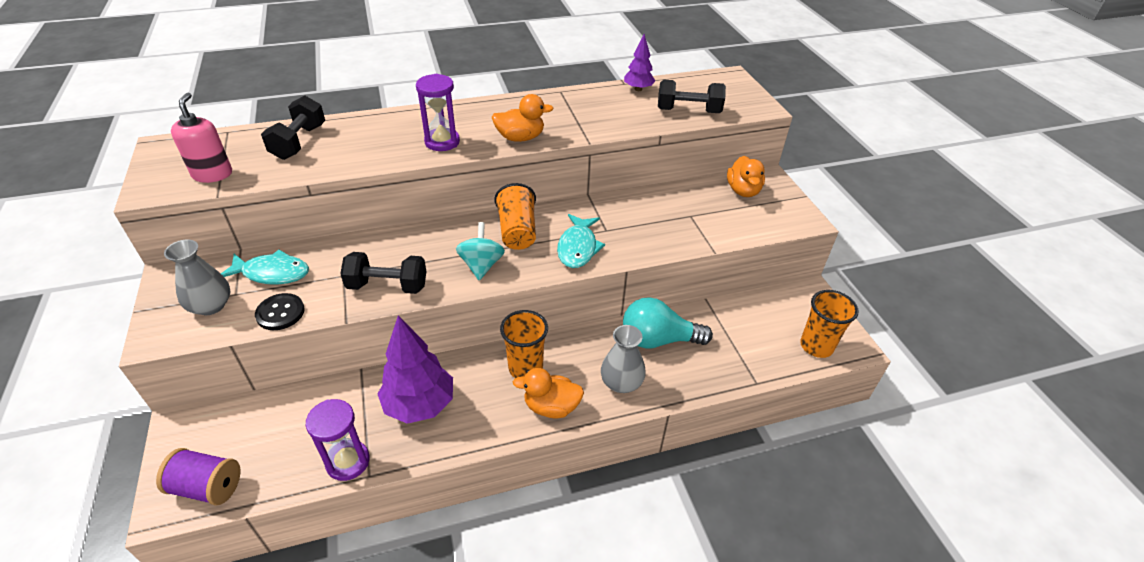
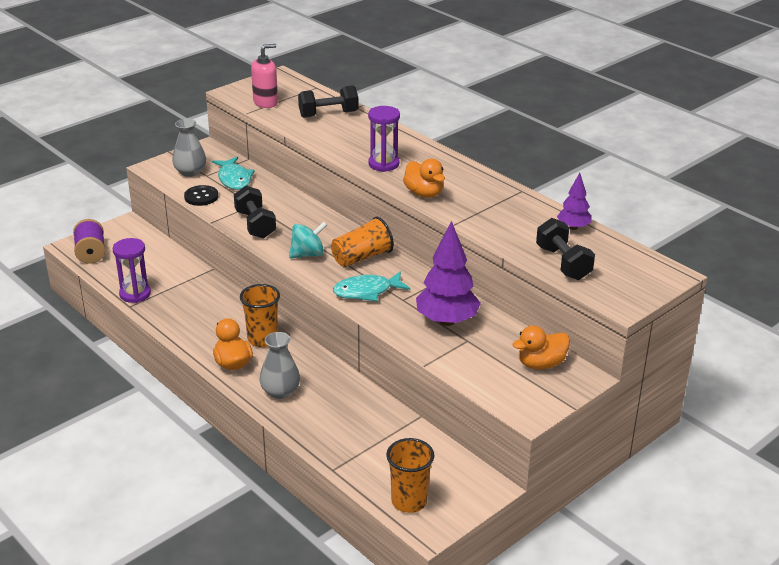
camera: 65 degrees right, 10 degrees down
purple tree [378,315,453,424] -> purple tree moved to [416,221,481,326]
turquoise light bulb [623,297,713,349] -> none

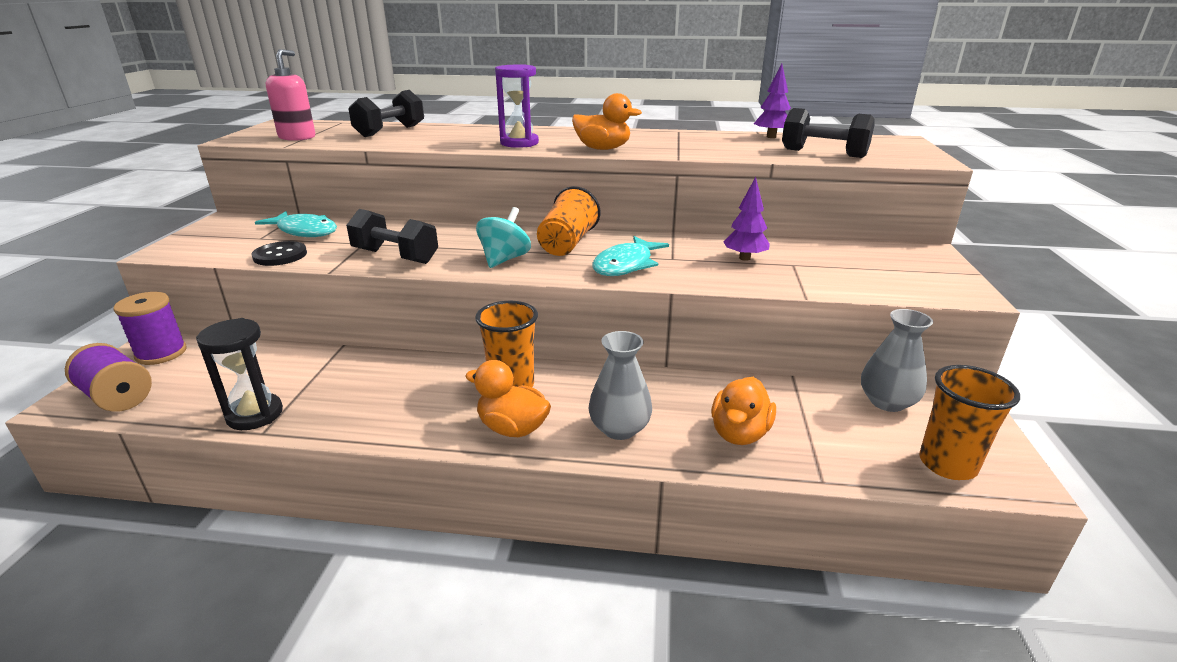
camera: 40 degrees left, 5 degrees down
purple hourglass [113,238,151,303] -> black hourglass [196,318,283,430]
grey vase [172,119,206,177] -> grey vase moved to [861,309,933,412]
purple tree [416,221,481,326] -> purple tree [723,177,770,261], size x0.55
orange duck [512,325,570,370] -> orange duck moved to [711,377,776,445]
none -> purple spool [114,292,187,365]

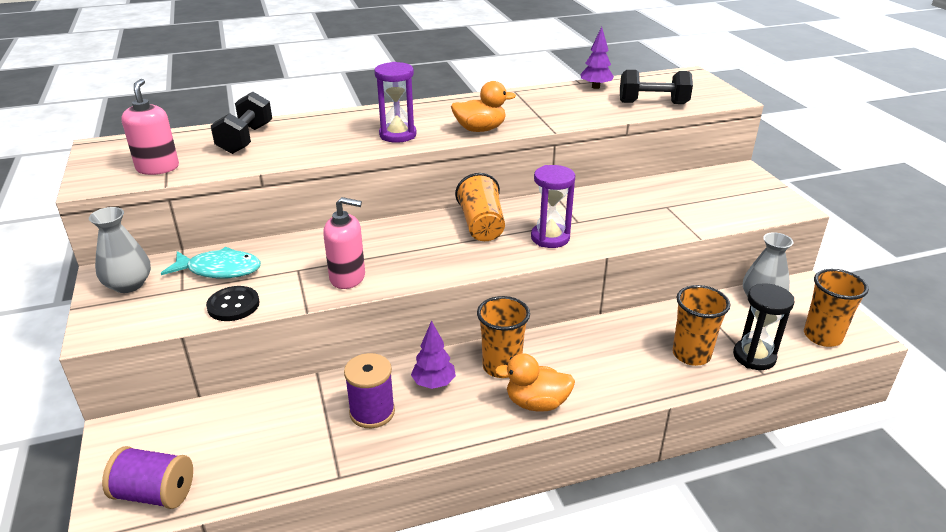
camera: 25 degrees left, 5 degrees up
purple spool [114,292,187,365] -> purple spool moved to [344,353,395,428]
black hourglass [196,318,283,430] -> black hourglass moved to [733,284,795,370]
black dumbbell [346,209,438,264] -> pink soap dispenser [323,197,365,289]
turquoise spinning top [476,207,531,268] -> none
grey vase [589,331,652,440] -> grey vase moved to [89,207,151,293]
turquoise fish [592,236,669,276] -> purple hourglass [531,165,575,248]
orange duck [711,377,776,445] -> orange cup [672,285,730,366]
purple tree [723,177,770,261] -> purple tree moved to [411,321,456,389]

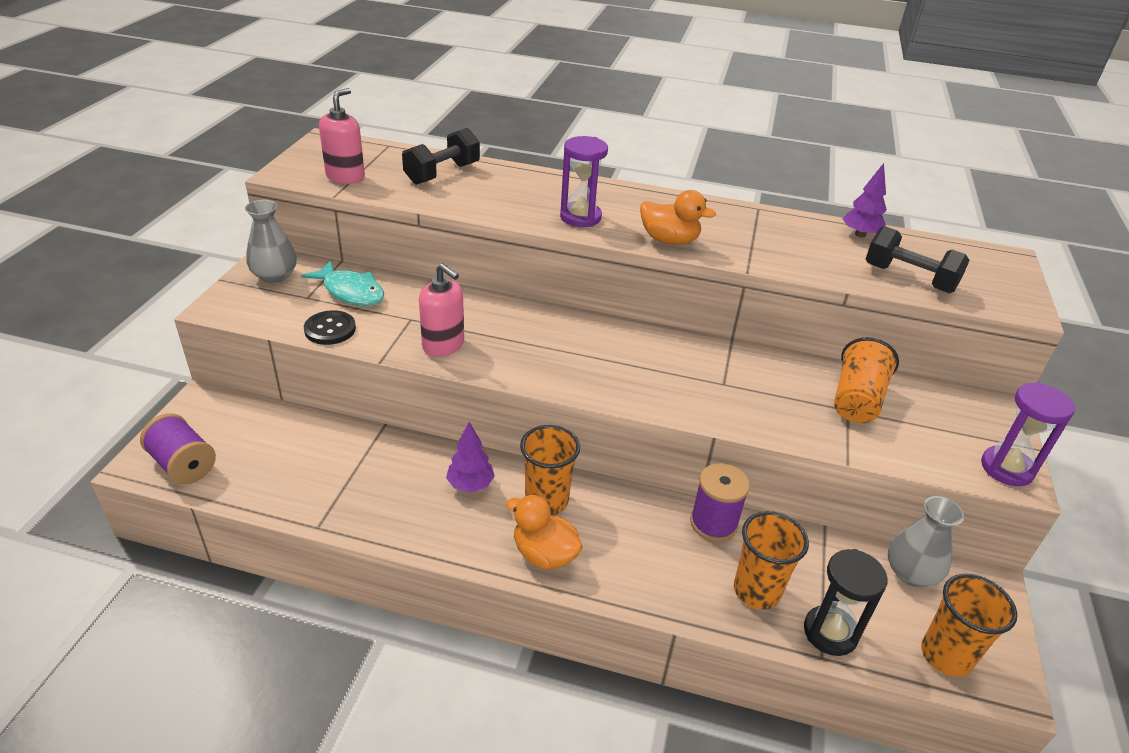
camera: 30 degrees right, 5 degrees up
purple spool [344,353,395,428] -> purple spool moved to [690,463,750,542]
orange cup [455,173,505,241] -> orange cup moved to [834,337,899,423]
purple hourglass [531,165,575,248] -> purple hourglass moved to [981,382,1075,486]

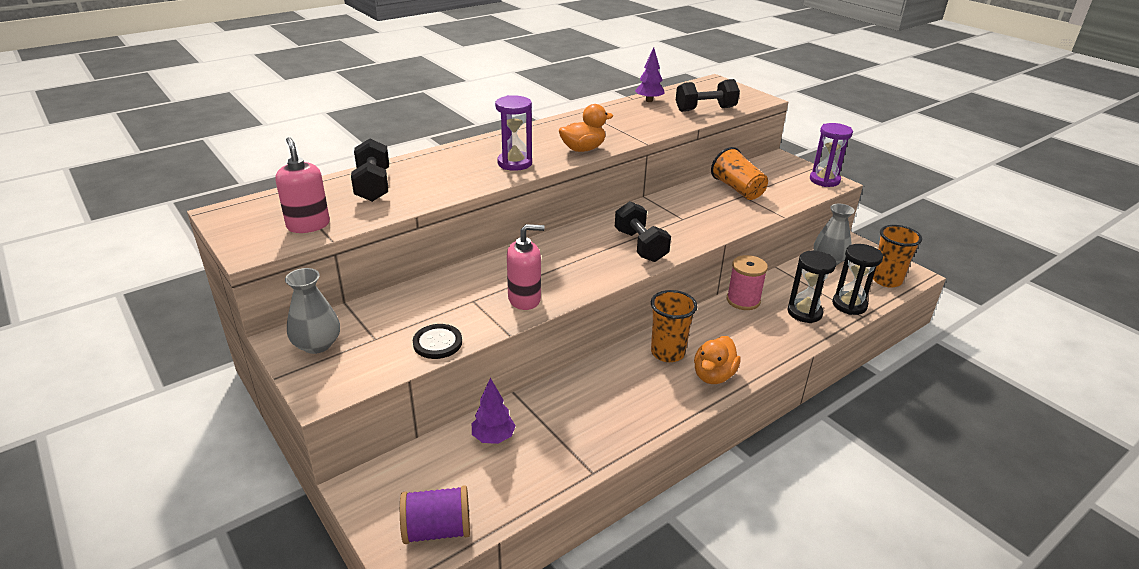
camera: 50 degrees left, 5 degrees down
turquoise fish [301,260,384,306] -> none
purple tree [446,422,495,492] -> purple tree moved to [472,378,516,444]
orange duck [506,494,583,569] -> orange duck turned 45 degrees counterclockwise [694,336,741,384]
purple spool [690,463,750,542] -> pink spool [726,255,768,310]
orange cup [734,511,809,609] -> black hourglass [787,251,836,323]
none -> black dumbbell [615,201,671,262]

